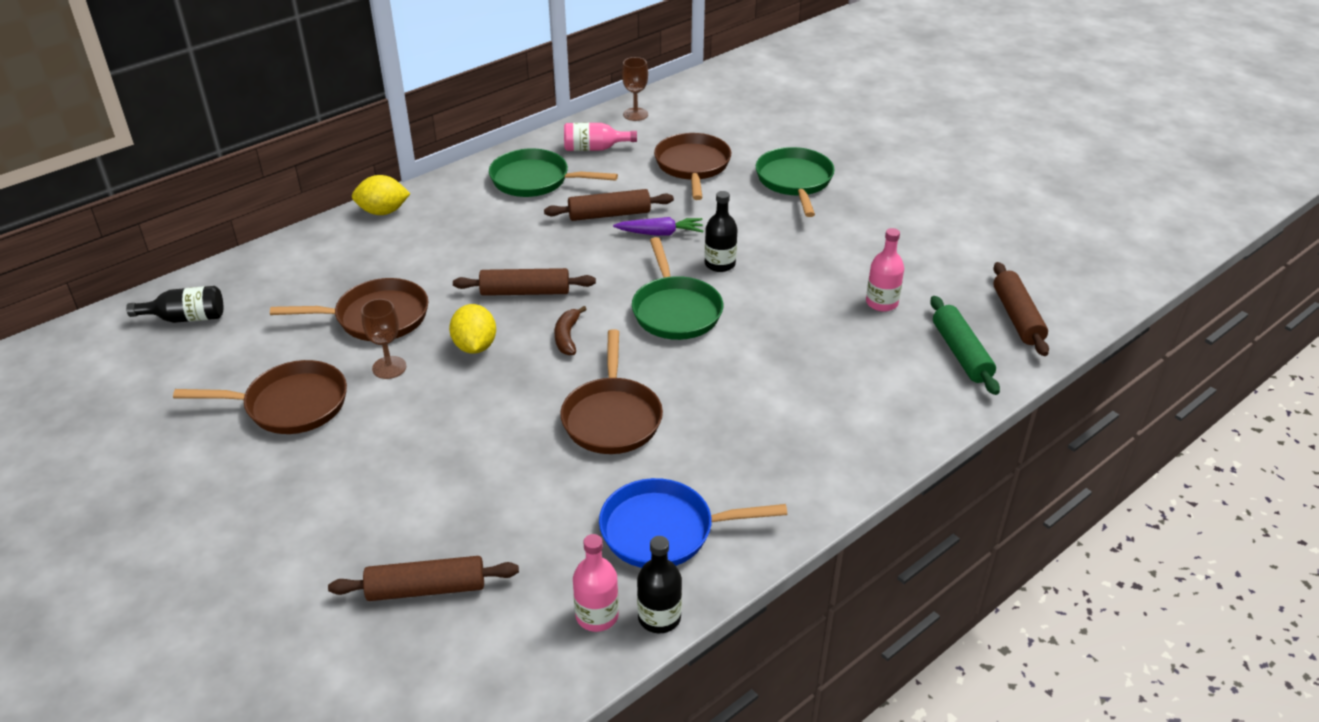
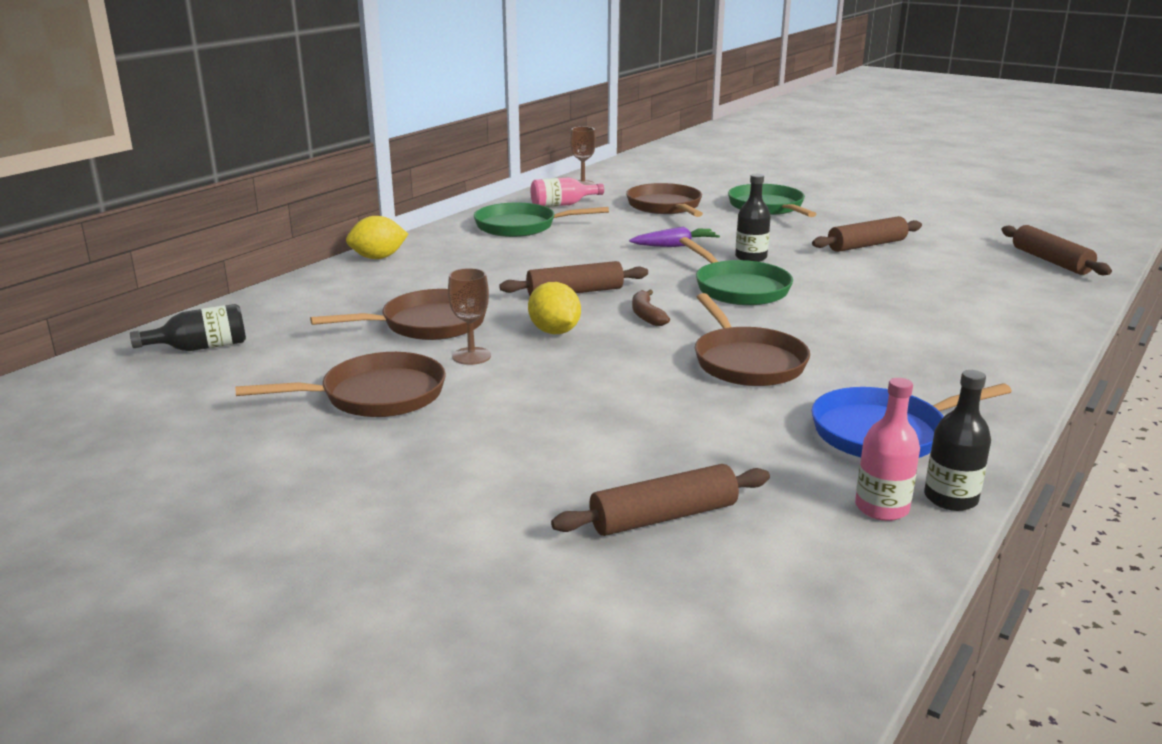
camera: 15 degrees left, 15 degrees down
brown rolling pin [544,189,674,221] -> brown rolling pin moved to [812,216,922,252]
pink bottle [866,228,904,312] -> none
green rolling pin [930,296,1000,395] -> none

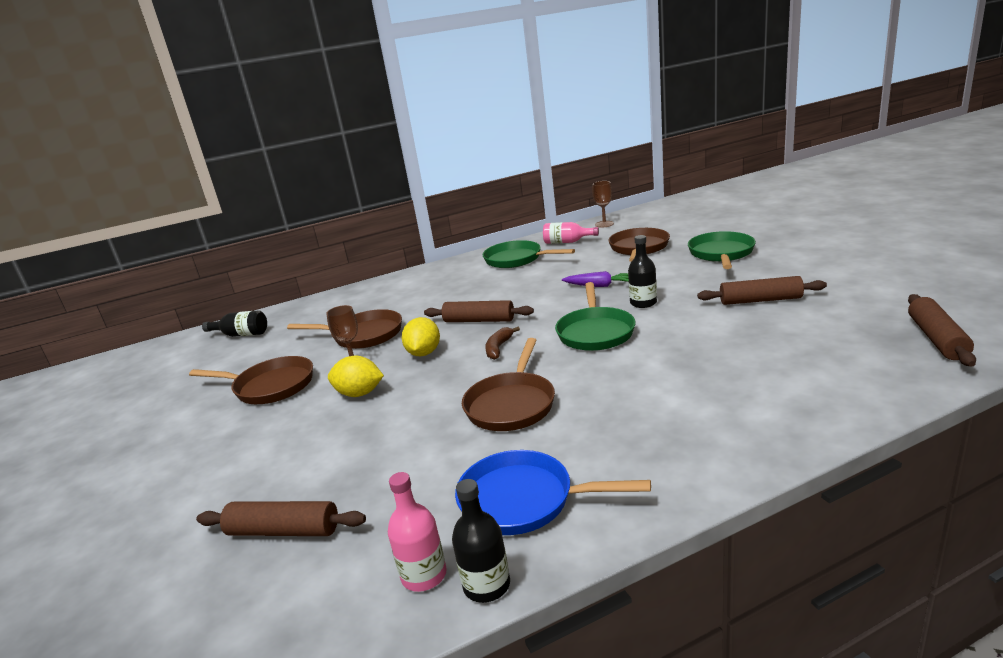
camera: 35 degrees right, 0 degrees up
yellow lemon [346,216,408,259] -> yellow lemon moved to [328,356,384,397]

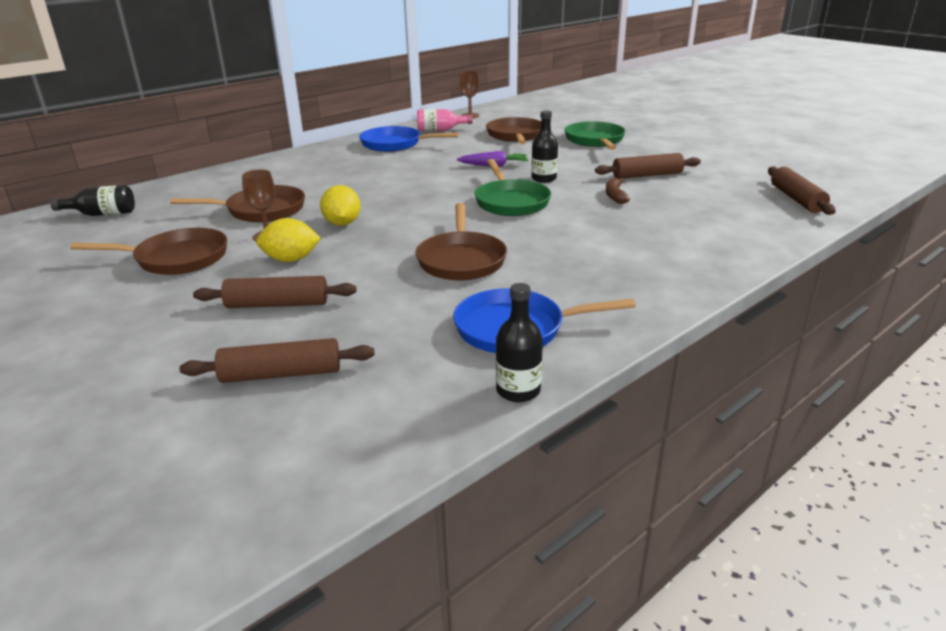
camera: 20 degrees left, 5 degrees up
pink bottle [388,472,447,592] -> none
brown rolling pin [424,300,534,322] -> brown rolling pin moved to [193,276,357,308]
green pan [483,240,575,268] -> blue pan [359,126,459,152]
brown banana [485,327,520,360] -> brown banana moved to [606,178,630,204]

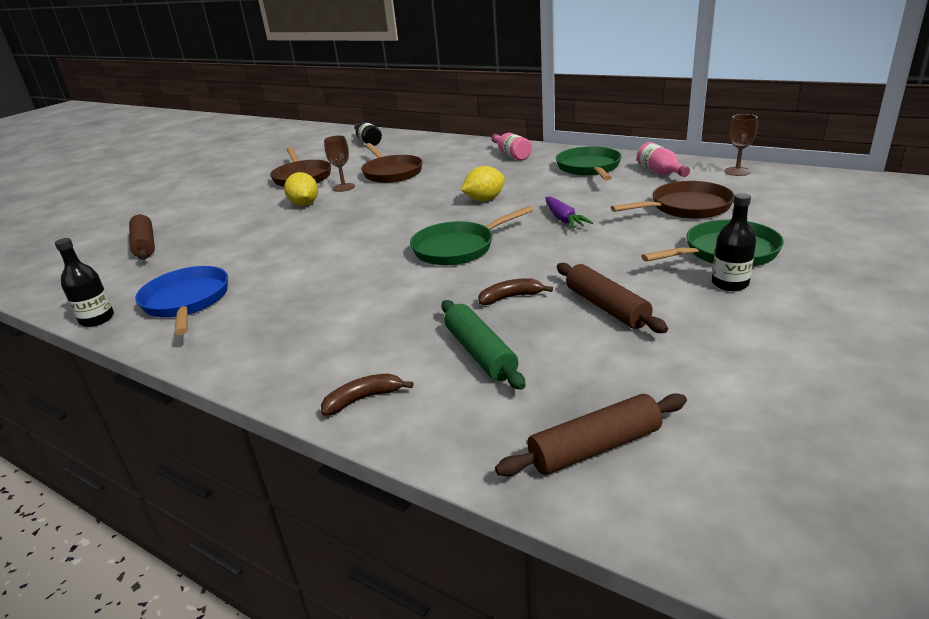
camera: 75 degrees right, 0 degrees up
brown rolling pin [193,276,357,308] -> none
yellow lemon [320,185,361,226] -> yellow lemon moved to [461,166,505,201]
blue pan [359,126,459,152] -> green pan [556,146,622,180]
brown pan [416,203,507,280] -> none
black bottle [531,110,558,183] -> black bottle moved to [712,193,756,291]
none -> brown banana [321,374,413,416]
none -> green rolling pin [441,300,526,390]
none -> pink bottle [491,133,532,161]

